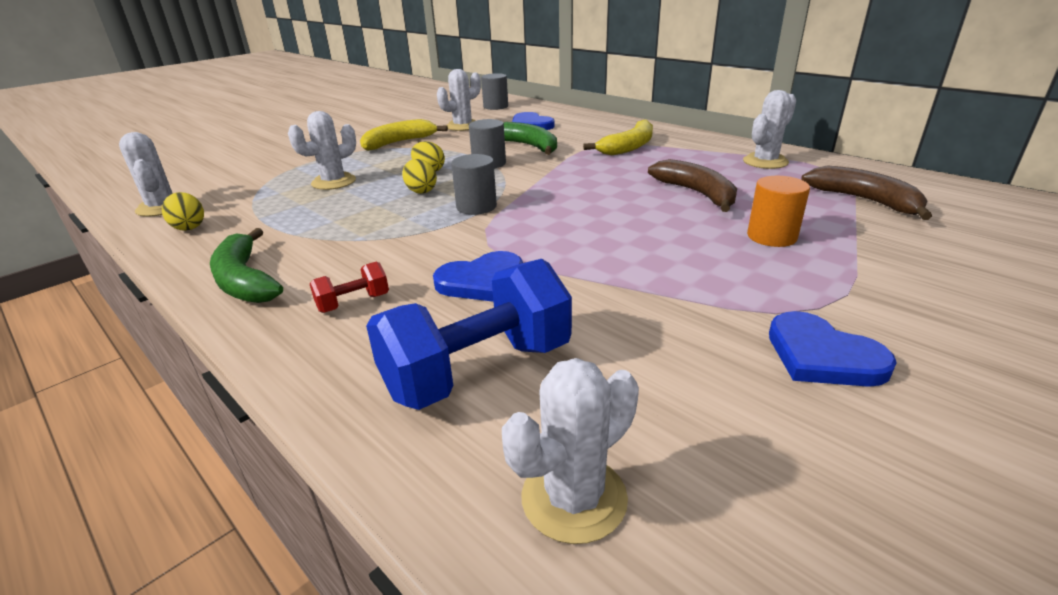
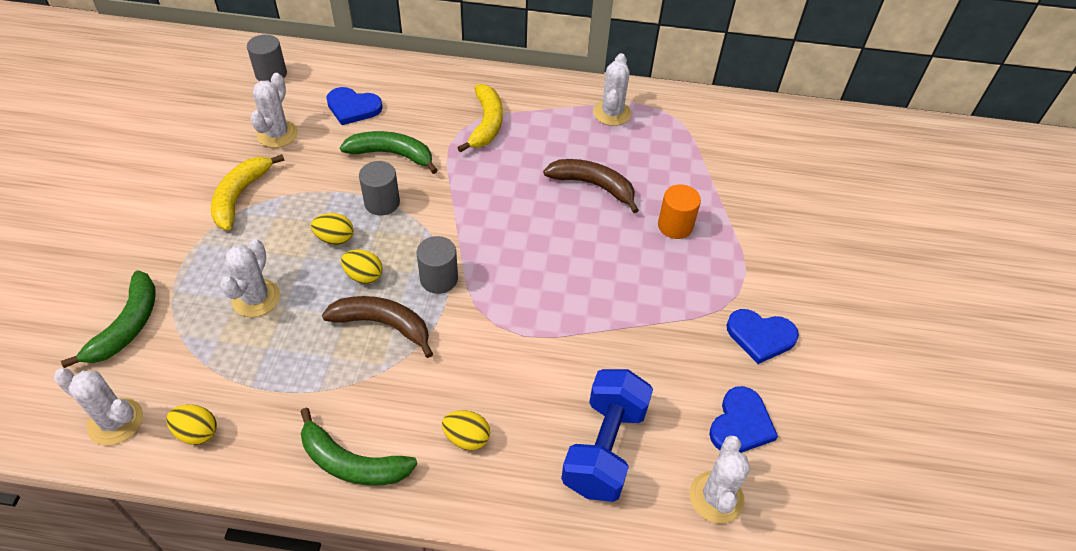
camera: 40 degrees left, 20 degrees up
red dumbbell [310,261,389,313] -> yellow egg [442,410,490,451]
blue heart [433,251,523,302] -> blue heart moved to [709,386,778,453]
brown banana [801,165,932,220] -> brown banana moved to [322,296,433,358]
none -> green banana [61,271,156,368]

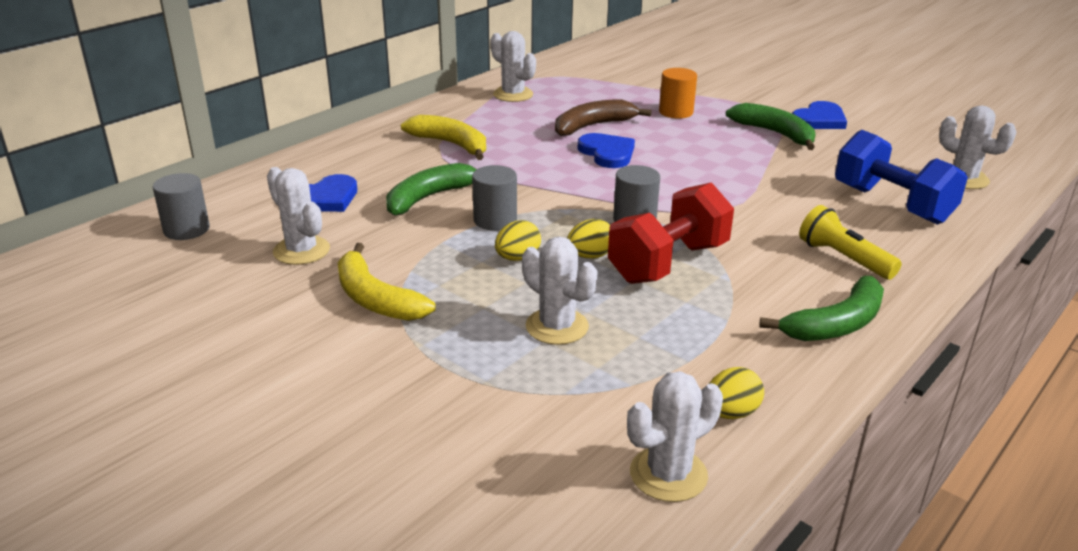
camera: 55 degrees left, 20 degrees down
green banana [61,271,156,368] -> green banana moved to [726,103,816,150]
brown banana [322,296,433,358] -> red dumbbell [608,183,734,284]
yellow egg [442,410,490,451] -> yellow flashlight [799,205,902,280]
blue heart [709,386,778,453] -> blue heart moved to [578,133,635,168]

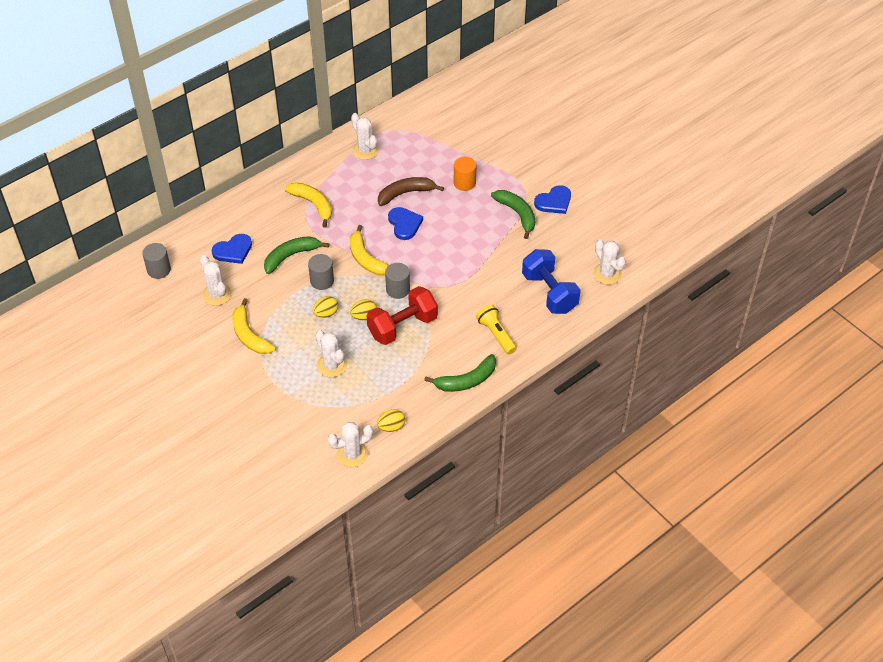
camera: 10 degrees right, 20 degrees up
none -> yellow banana [350,225,389,276]

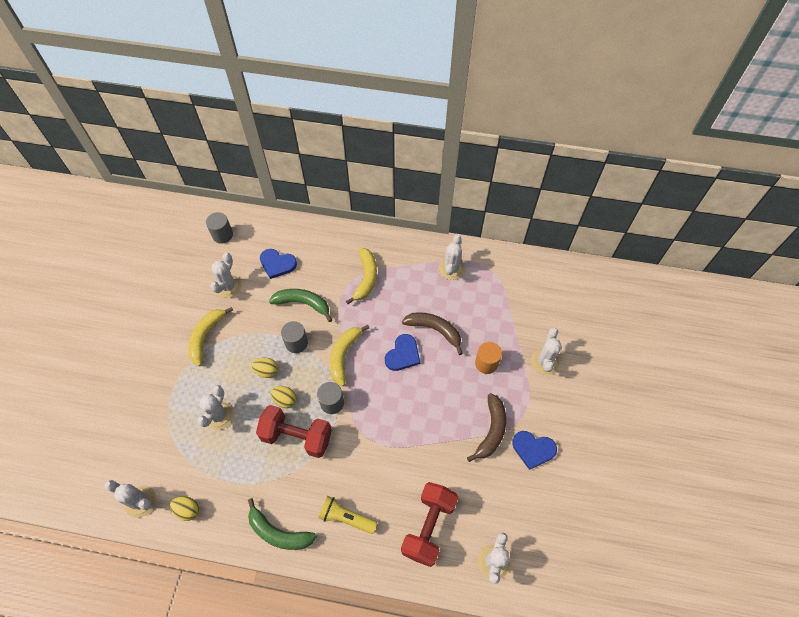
camera: 50 degrees right, 10 degrees up
yellow flashlight [476,304,517,354] -> yellow flashlight turned 90 degrees counterclockwise [319,496,378,534]
green banana [491,190,535,239] -> brown banana [467,393,506,462]
blue dumbbell [522,249,581,314] -> red dumbbell [401,482,459,567]
none -> white cactus [531,328,562,374]

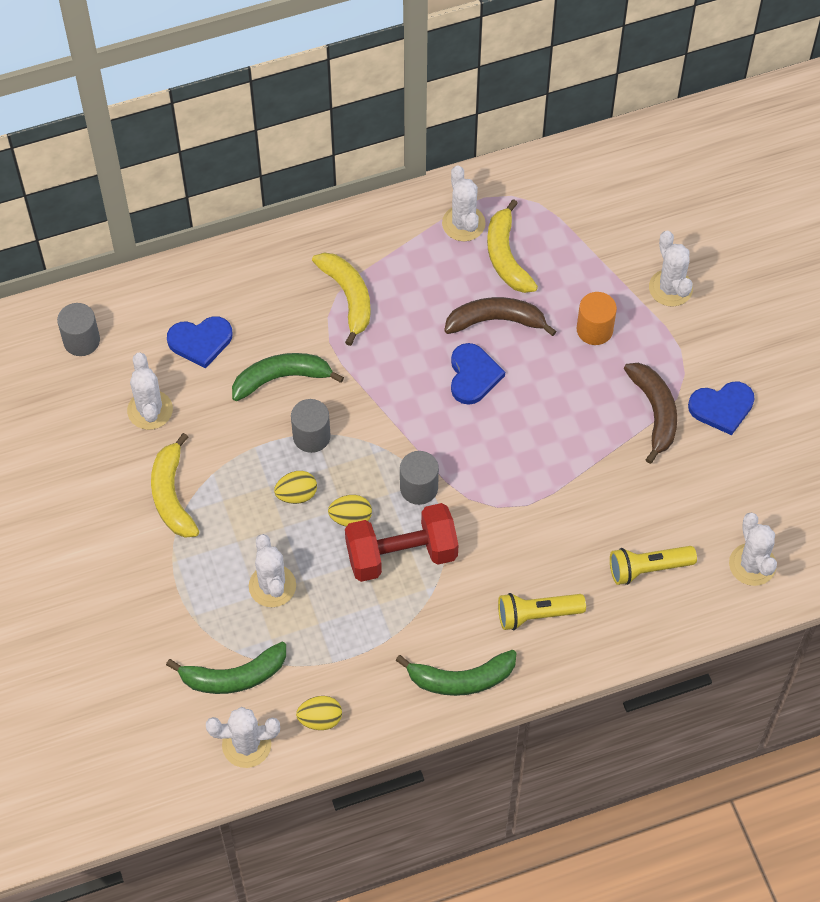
camera: 30 degrees left, 0 degrees up
yellow banana [330,325,369,386] -> yellow banana moved to [487,199,538,293]
red dumbbell [401,482,459,567] -> yellow flashlight [610,546,697,585]
none -> green banana [166,642,286,694]

